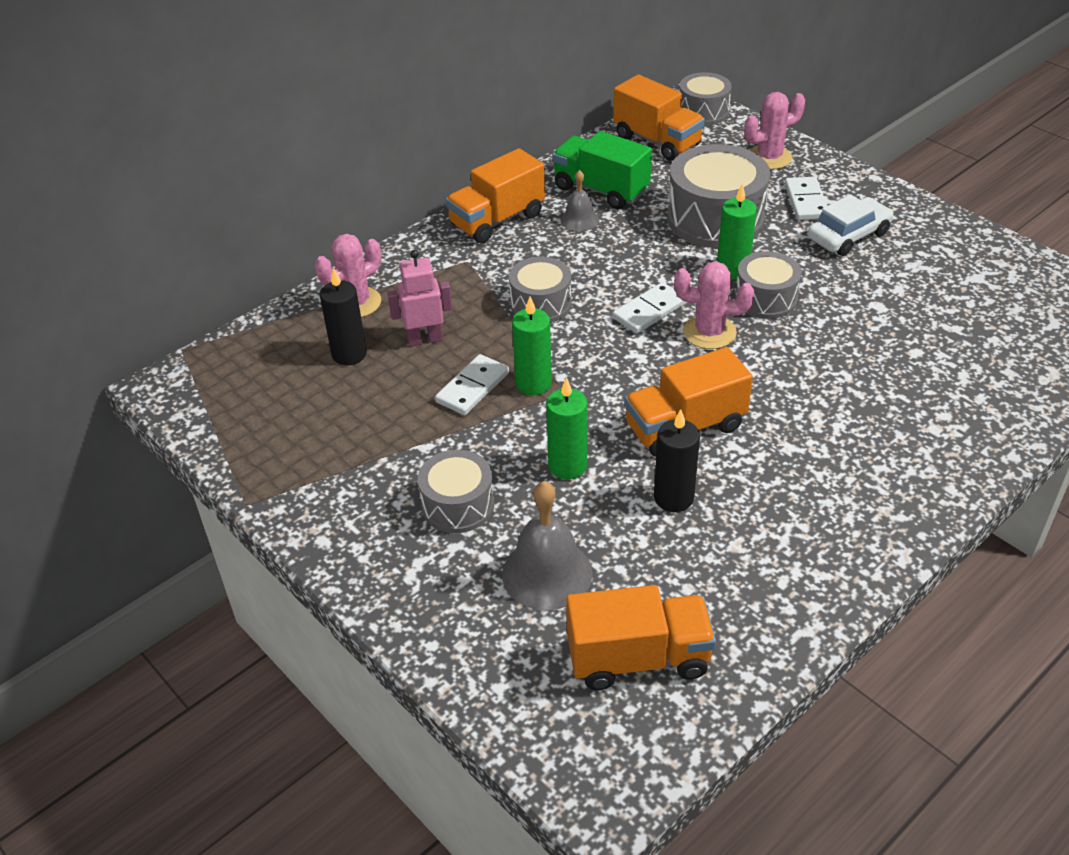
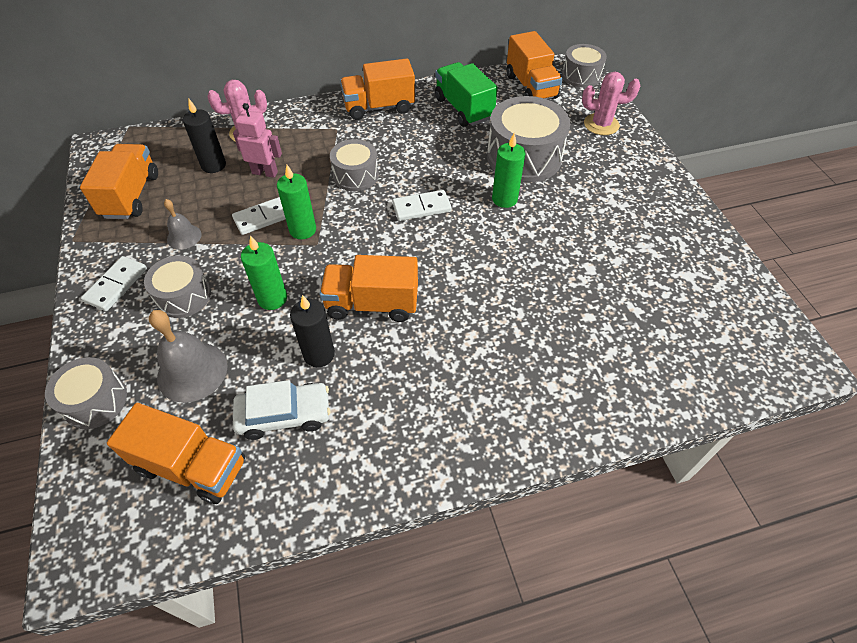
camera: 25 degrees right, 10 degrees up
grey bell [561,170,599,231] -> grey bell moved to [164,199,202,249]
pink cactus [674,261,754,349] -> none
grey drum [735,251,802,319] -> grey drum moved to [45,357,127,429]
white domino [785,177,827,220] -> white domino moved to [81,256,147,311]
white car [808,194,893,256] -> white car moved to [233,380,331,440]
none -> orange truck [80,144,158,219]

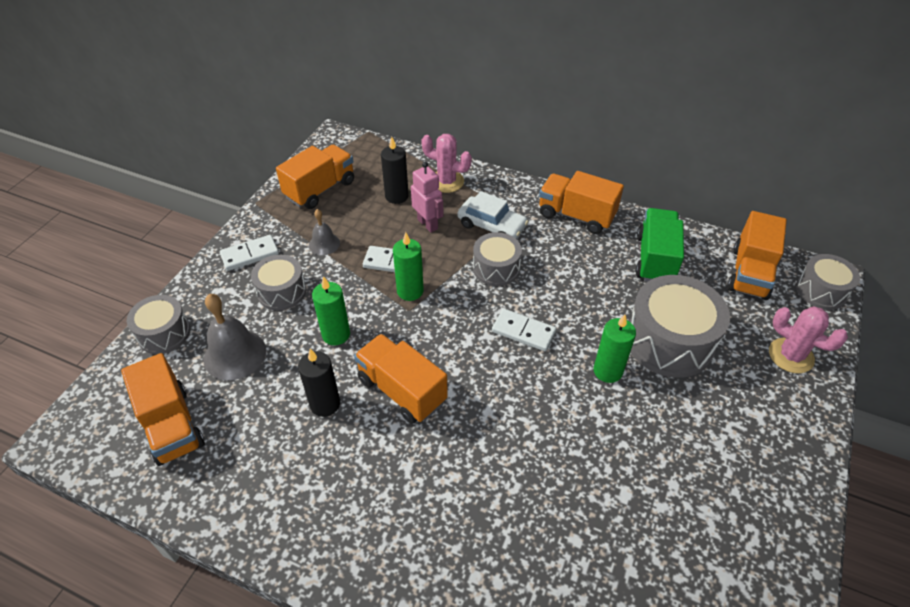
camera: 40 degrees right, 5 degrees down
white car [233,380,331,440] -> white car moved to [457,191,528,239]

